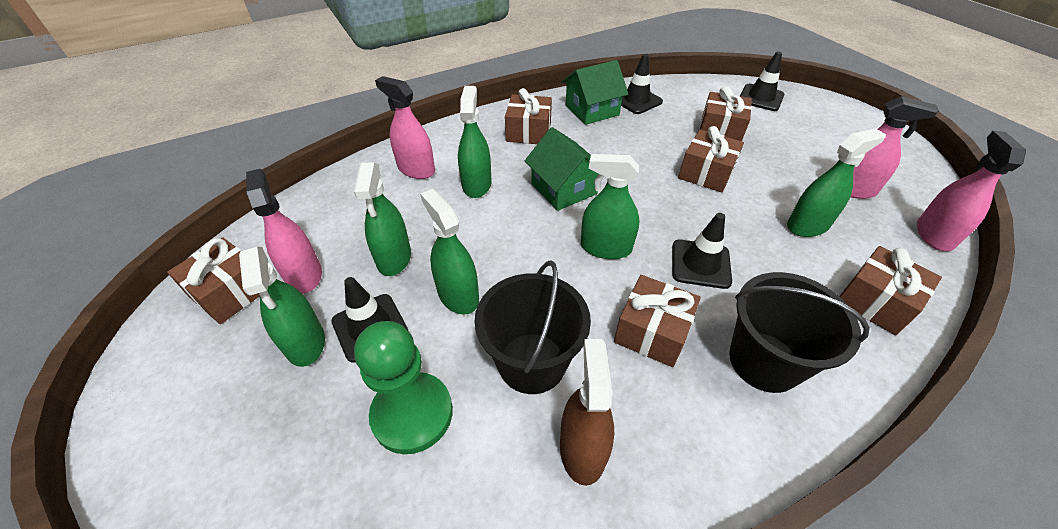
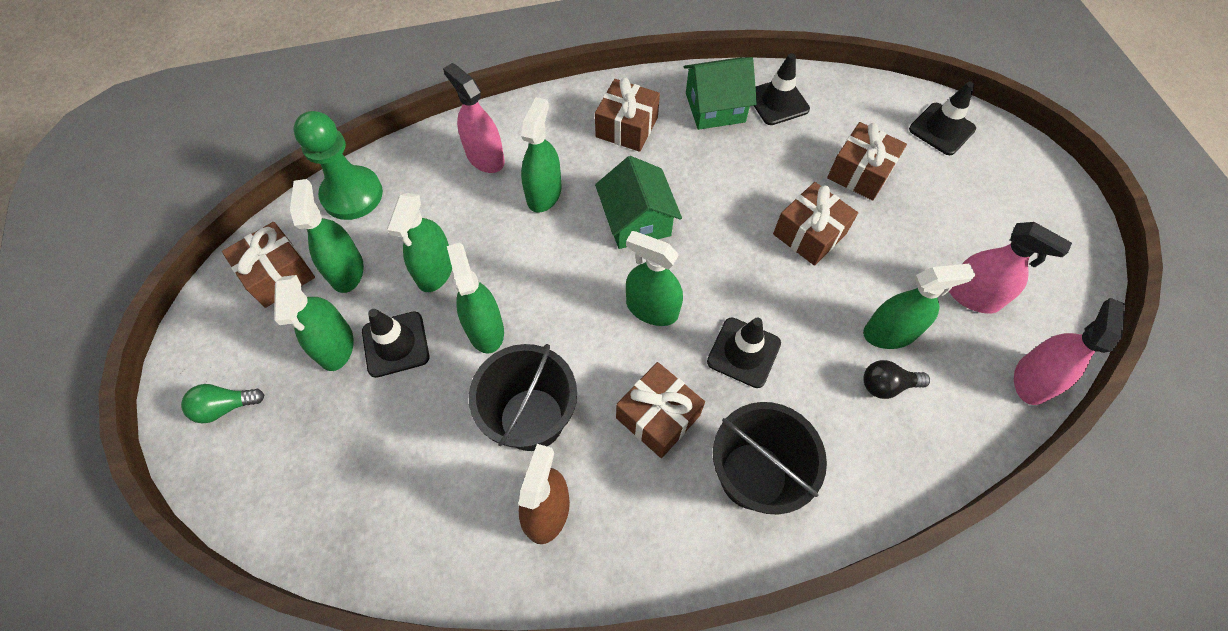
camera: 15 degrees right, 15 degrees up
pink spray bottle [246,169,322,294] -> green spray bottle [290,179,364,293]
green pawn [354,321,453,454] -> green pawn moved to [293,111,383,220]
brown gift [839,246,942,335] -> none
none -> green light bulb [181,384,264,423]
none -> black light bulb [863,360,930,399]

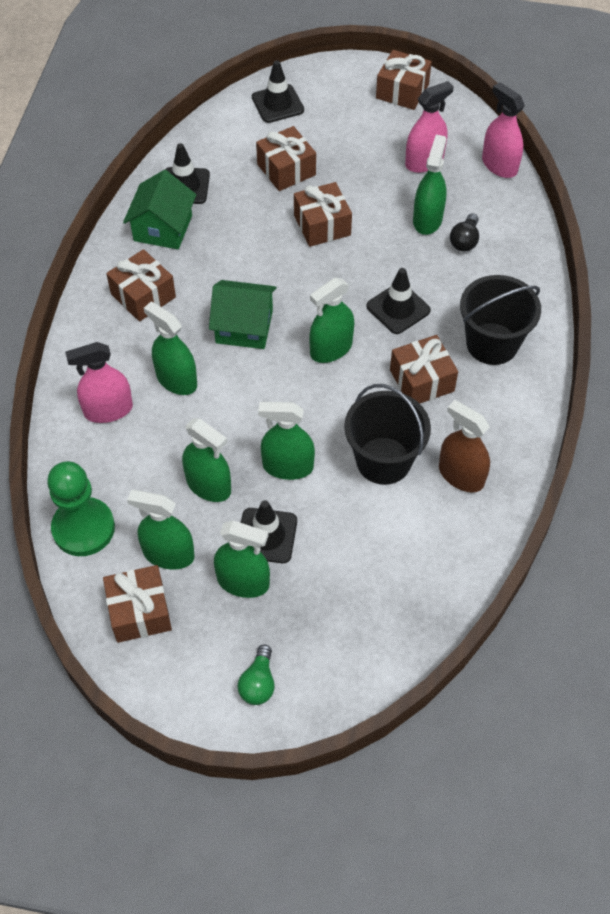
camera: 65 degrees left, 5 degrees down
none -> brown gift [376,50,432,110]

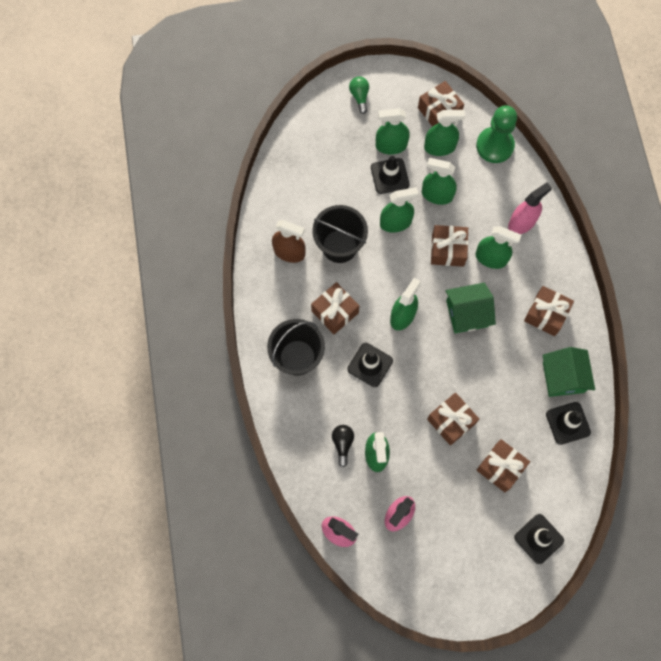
camera: 160 degrees right, 15 degrees up
brown gift [376,50,432,110] -> brown gift moved to [431,225,468,267]

